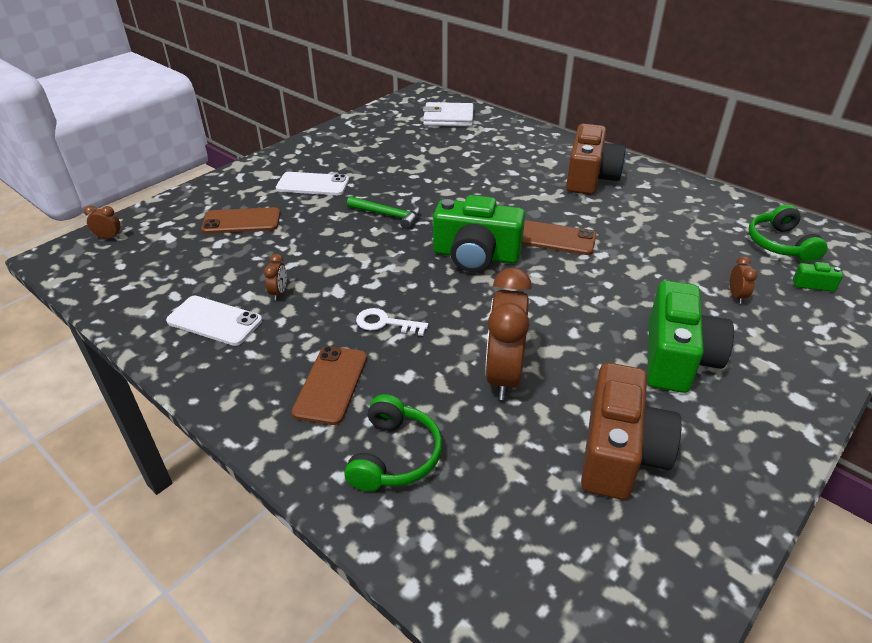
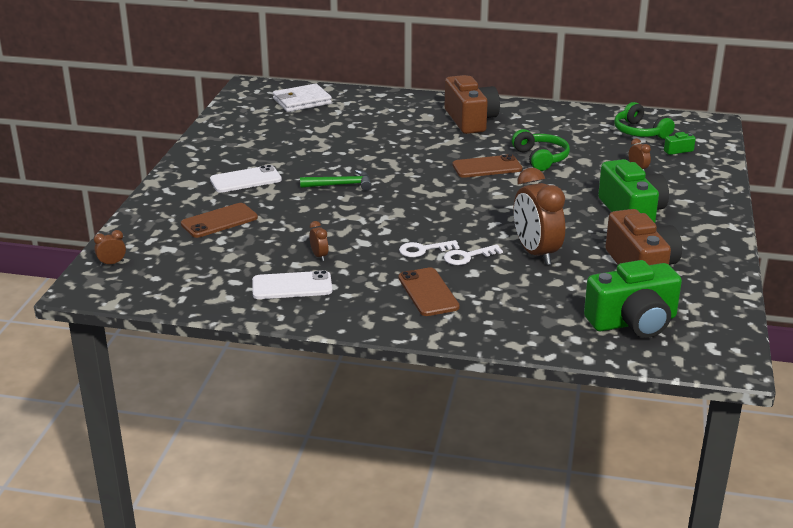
camera: 30 degrees left, 10 degrees down
green headphones [344,394,442,491] -> green headphones moved to [512,129,570,171]
green camera [433,195,525,272] -> green camera moved to [584,260,682,338]
none -> white key [444,244,503,265]

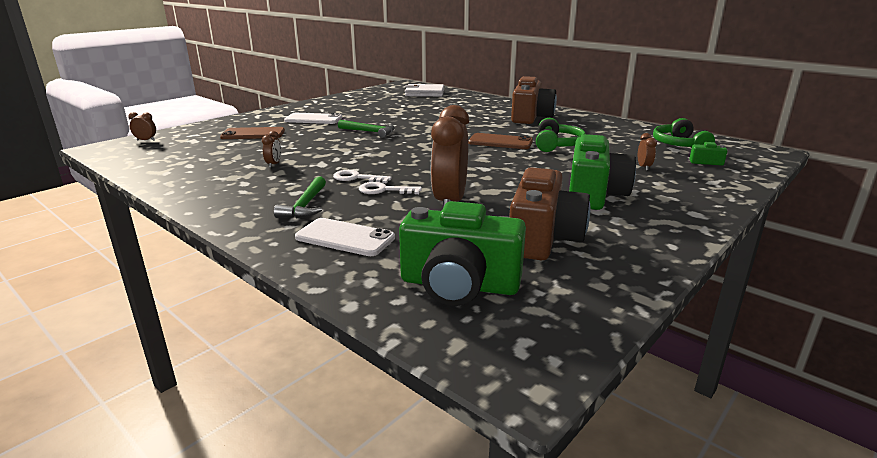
camera: 30 degrees right, 5 degrees down
white phone [252,270,332,299] -> white phone moved to [295,218,395,256]
brown phone [398,267,460,316] -> green hammer [274,176,326,218]

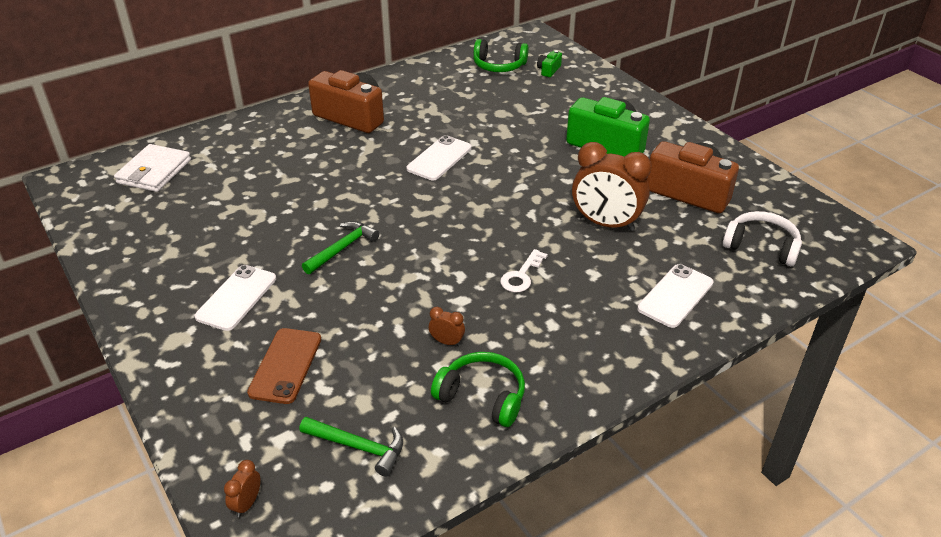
camera: 75 degrees left, 15 degrees up
green hammer [274,176,326,218] -> green hammer moved to [299,417,403,477]
white key [359,182,422,194] -> none
green camera [399,201,526,306] -> white headphones [723,211,802,266]
brown phone [468,133,533,149] -> white phone [407,135,472,180]
green headphones [536,118,586,152] -> green headphones moved to [431,352,525,427]
brown clock [638,133,657,171] -> none

